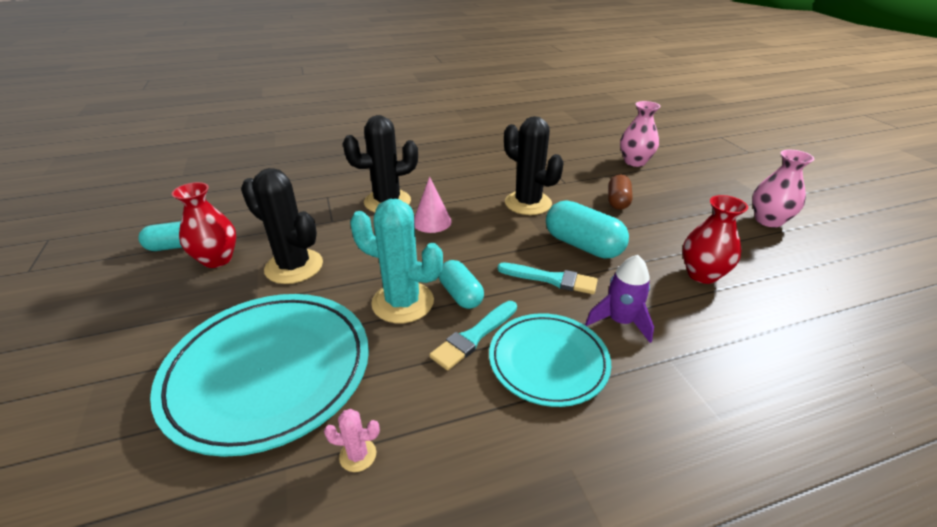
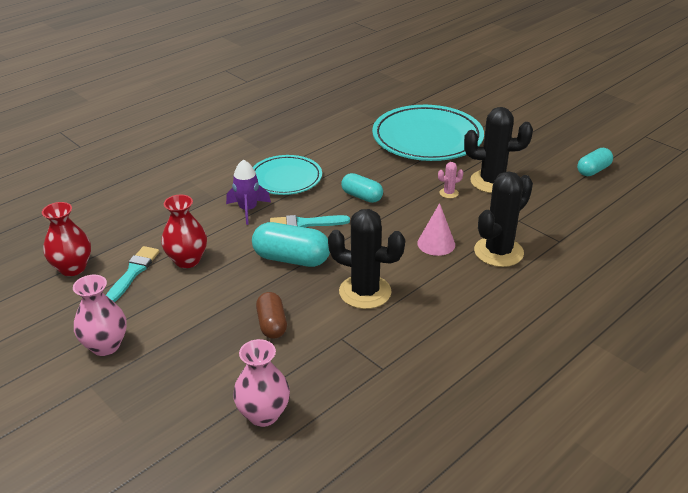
camera: 155 degrees right, 0 degrees up
red vase [172,182,236,268] -> red vase moved to [42,202,91,276]
pink cactus [324,409,380,472] -> pink cactus moved to [438,162,463,198]
turquoise cactus [350,199,443,323] -> none
turquoise brush [429,301,517,371] -> turquoise brush moved to [106,246,160,302]

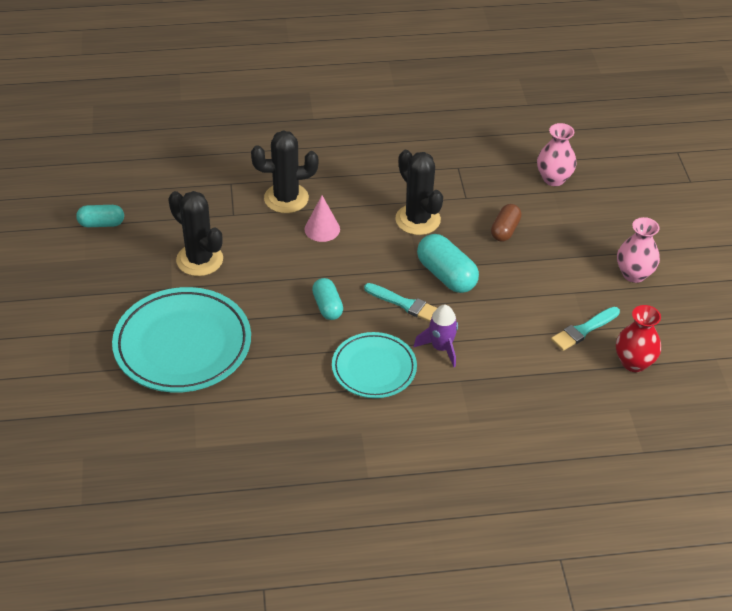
camera: 145 degrees left, 10 degrees up
red vase [161,195,207,268] -> none
pink cactus [438,162,463,198] -> none

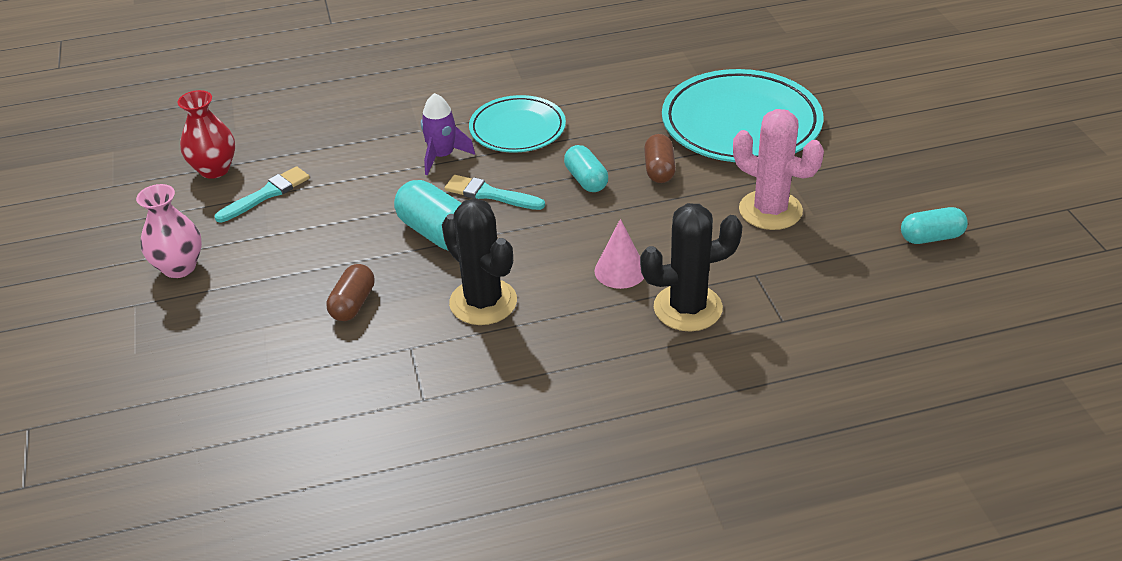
camera: 175 degrees right, 5 degrees down
black cactus [168,191,223,276] -> pink cactus [733,109,824,230]
pink vase [537,123,577,186] -> none
none -> brown capsule [644,134,676,183]

